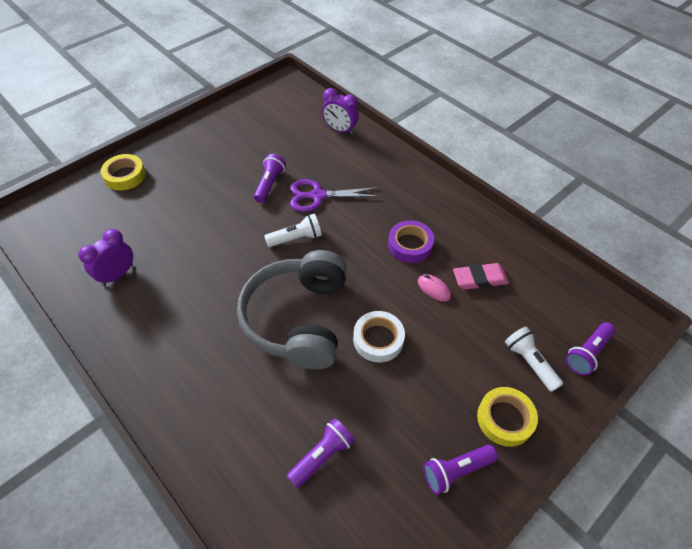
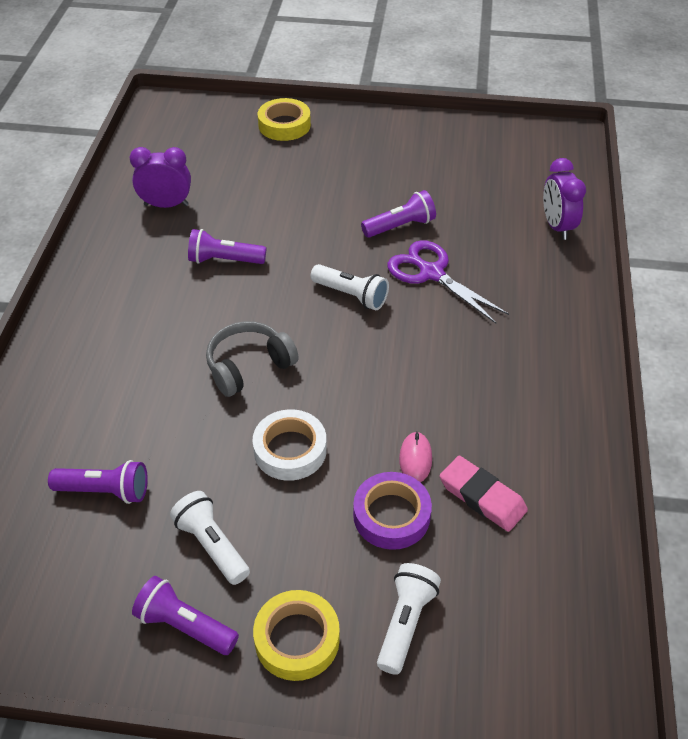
camera: 50 degrees right, 5 degrees down
grey headphones [237,250,347,370] -> grey headphones [206,321,299,397], size x0.54
purple tape [388,220,434,263] -> purple tape moved to [353,472,432,550]
purple flashlight [565,322,615,376] -> purple flashlight moved to [188,229,266,264]
none -> white flashlight [170,491,250,585]

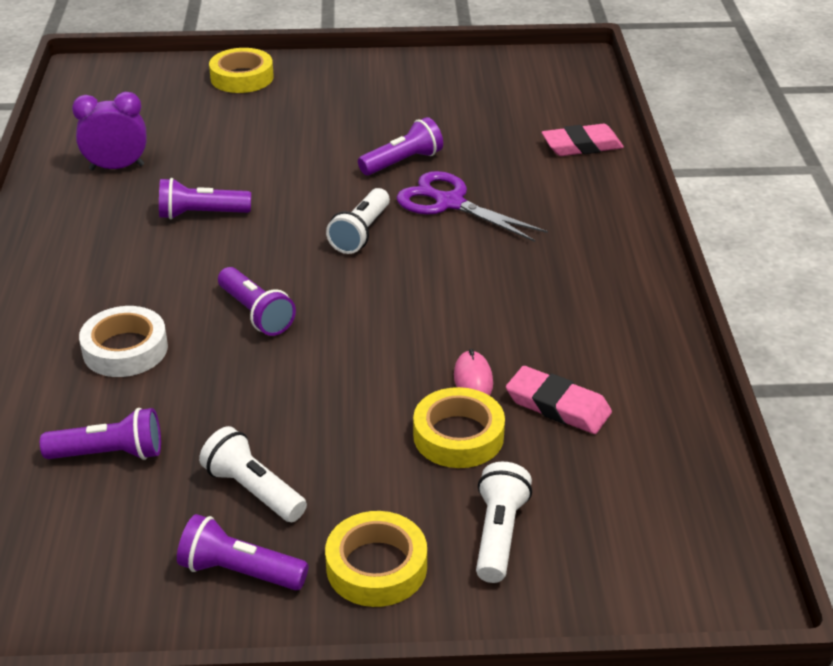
camera: 10 degrees left, 10 degrees down
grey headphones [206,321,299,397] -> purple flashlight [218,267,296,336]
white tape [252,409,327,481] -> white tape moved to [79,306,168,377]
white flashlight [310,264,389,310] -> white flashlight turned 90 degrees clockwise [326,188,390,254]
purple tape [353,472,432,550] -> yellow tape [413,387,505,468]
purple clock [543,158,586,240] -> pink eraser [542,124,624,156]

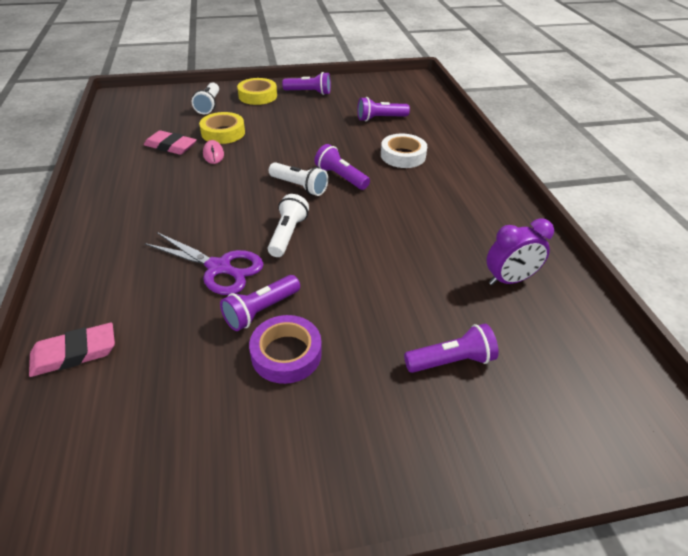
camera: 170 degrees right, 5 degrees up
purple flashlight [159,178,251,220] -> purple flashlight moved to [404,324,499,373]
white flashlight [199,426,307,522] -> white flashlight moved to [269,162,328,196]
yellow tape [209,48,274,93] -> none
none -> purple tape [249,315,322,384]

